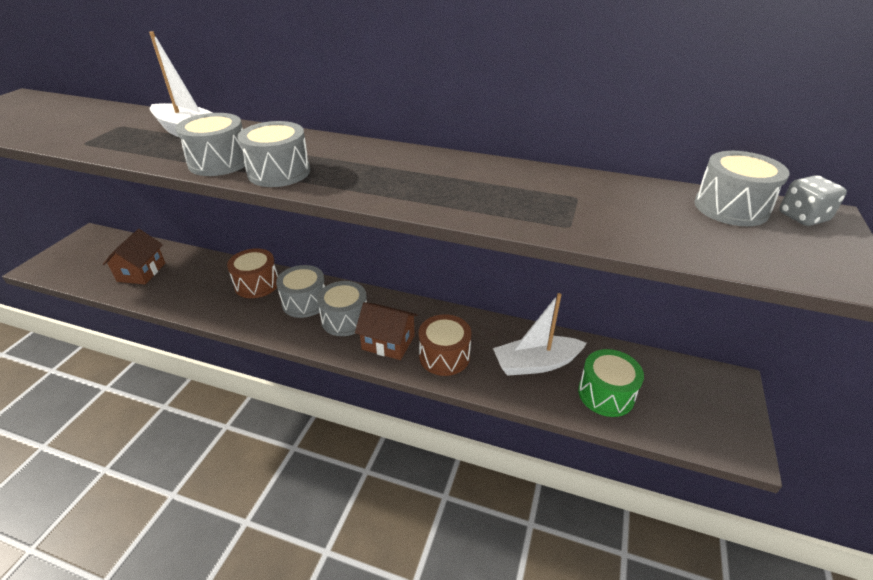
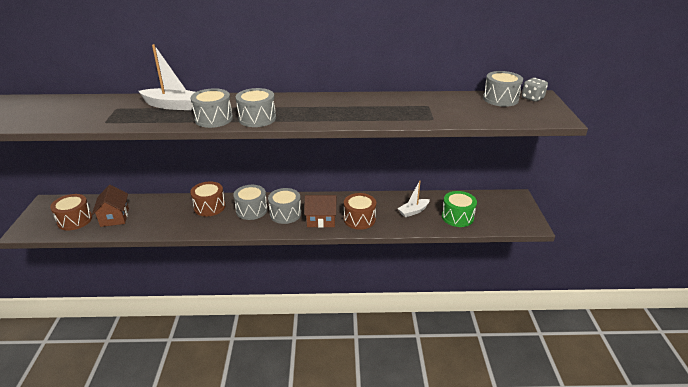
camera: 20 degrees left, 5 degrees down
white boat [493,293,587,376] -> white boat [398,180,430,217], size x0.65
none -> brown drum [50,194,92,230]

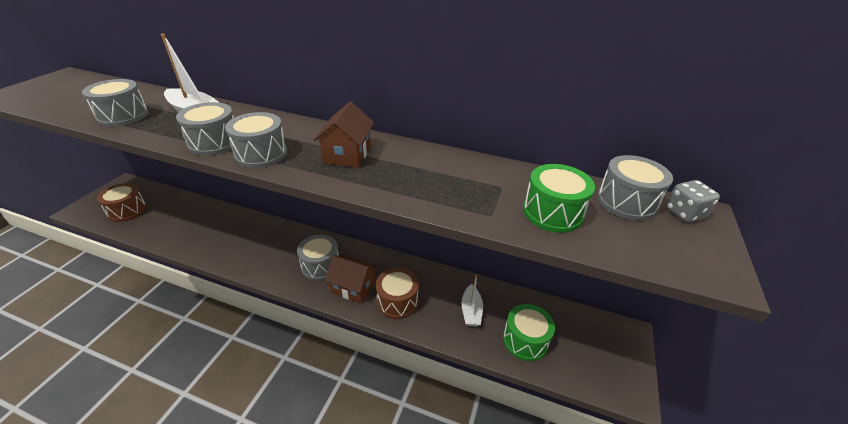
camera: 20 degrees right, 5 degrees up
brown house [92,185,129,227] -> brown house moved to [314,102,374,168]
brown drum [190,182,225,216] -> none
grey drum [233,185,267,220] -> grey drum moved to [82,79,149,126]
white boat [398,180,430,217] -> white boat turned 75 degrees counterclockwise [461,275,483,326]
none -> green drum [523,164,595,233]

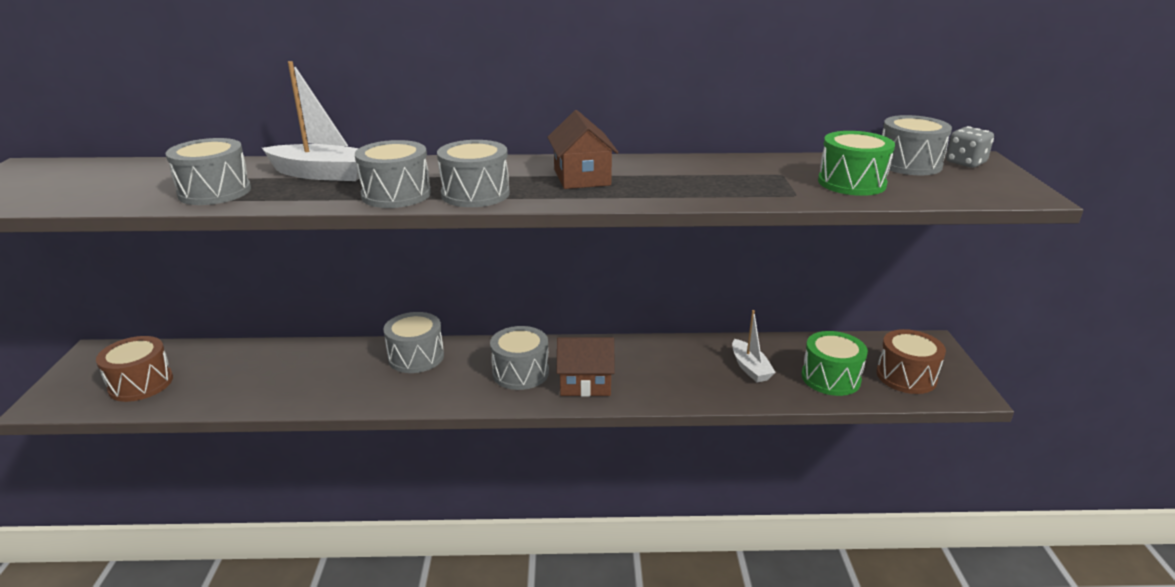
camera: 20 degrees left, 10 degrees down
brown drum [376,268,419,319] -> brown drum moved to [876,329,946,394]
none -> grey drum [383,312,444,373]

